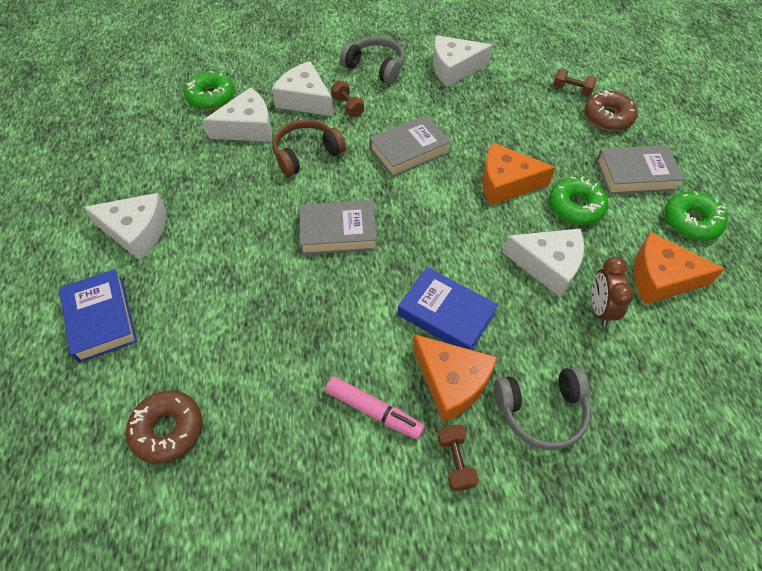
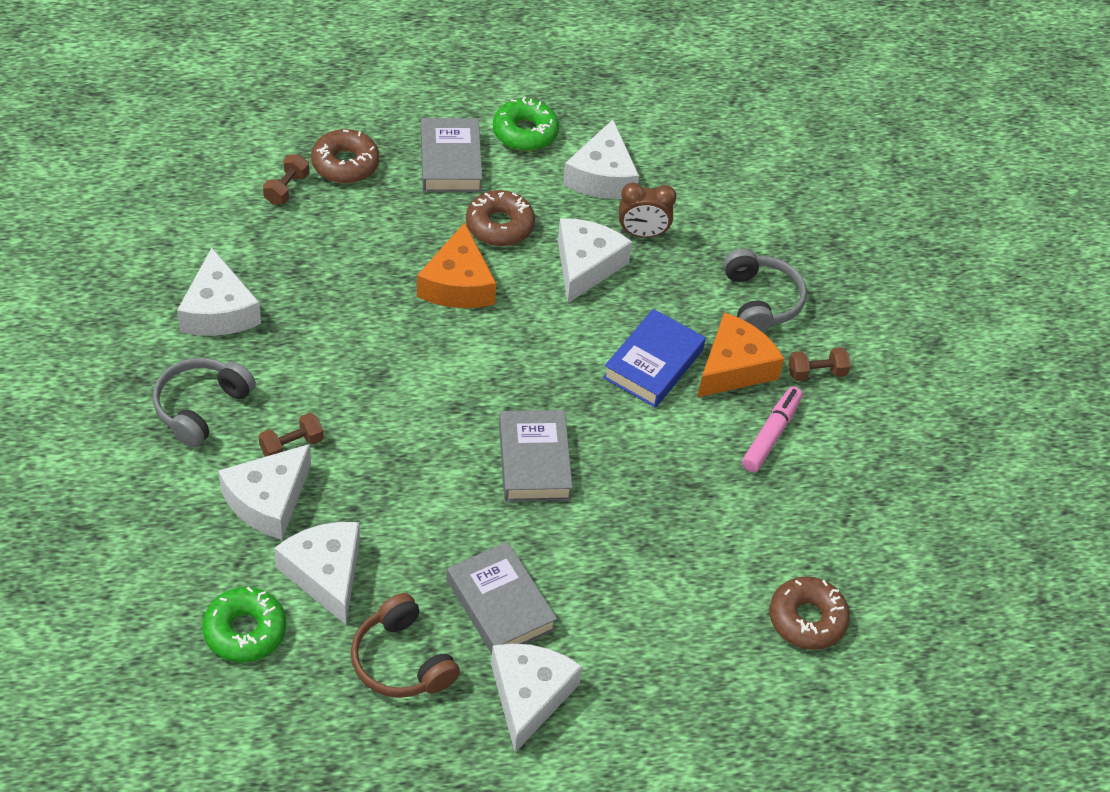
camera: 95 degrees left, 5 degrees down
blue book [59,269,137,363] -> none
brown headphones [273,119,346,177] -> brown headphones moved to [351,593,460,698]
grey book [369,115,451,177] -> grey book moved to [447,542,557,654]
green donut [549,176,608,225] -> brown donut [466,190,535,246]
orange cheese [634,232,725,304] -> white cheese [563,120,639,199]

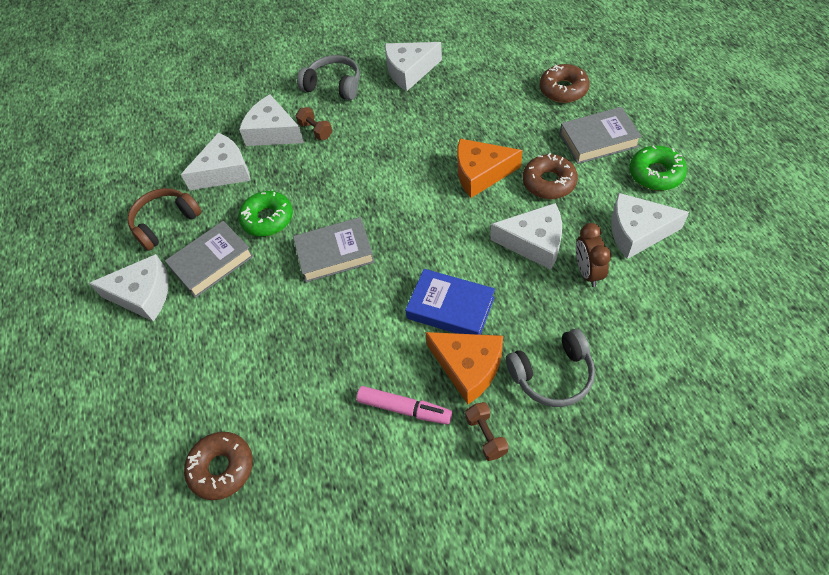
camera: 90 degrees right, 5 degrees up
green donut [202,587,286,663] -> green donut moved to [239,191,293,237]
brown dumbbell [263,154,309,205] -> none

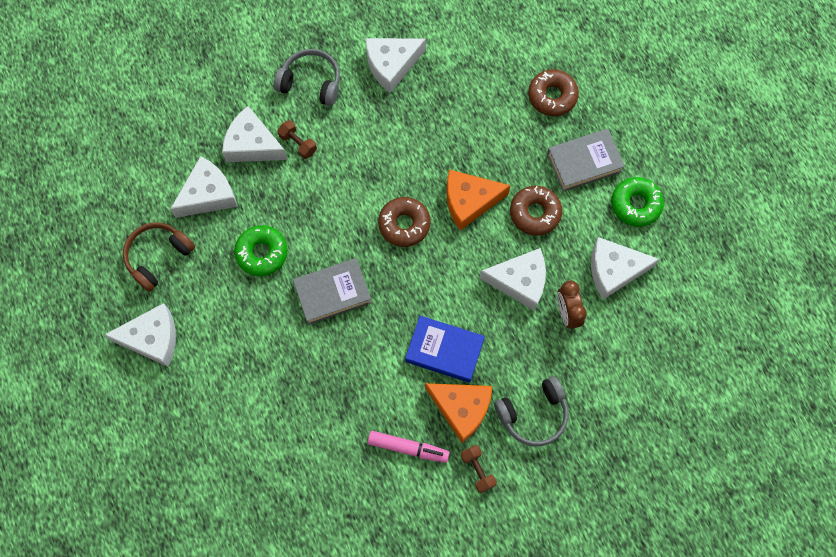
camera: 10 degrees left, 15 degrees up
grey book [165,221,254,298] -> none
brown donut [184,432,253,500] -> brown donut moved to [378,197,431,247]

